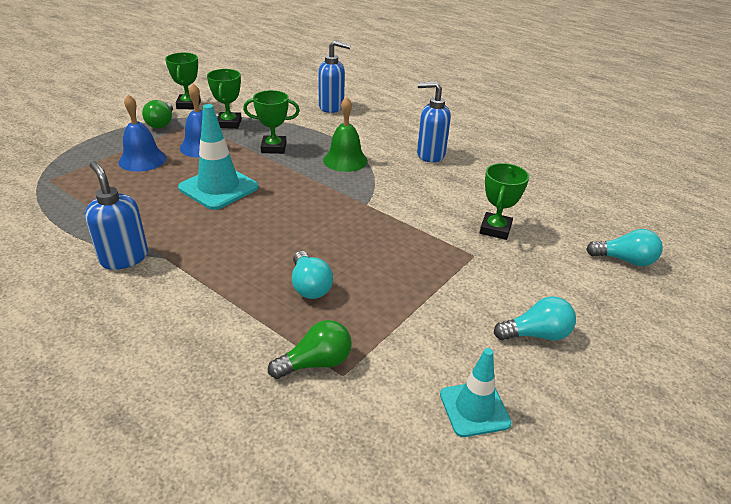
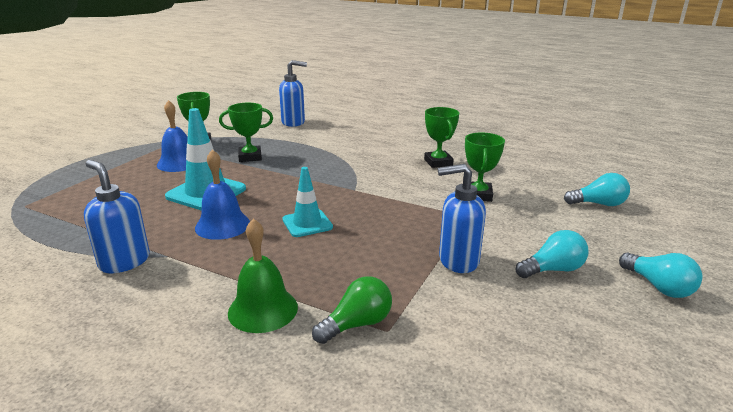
camera: 10 degrees left, 10 degrees down
blue bell [119,94,166,172] -> blue bell moved to [195,150,250,240]
green light bulb [142,100,173,129] -> none
green trophy [165,53,201,109] -> green trophy moved to [424,107,459,168]
turquoise light bulb [292,251,333,299] -> turquoise light bulb moved to [619,252,702,298]
green bell [323,97,368,172] -> green bell moved to [228,219,298,333]
blue soap dispenser [417,81,451,162] -> blue soap dispenser moved to [438,164,486,273]
turquoise traffic cone [440,348,512,437] -> turquoise traffic cone moved to [282,167,333,237]

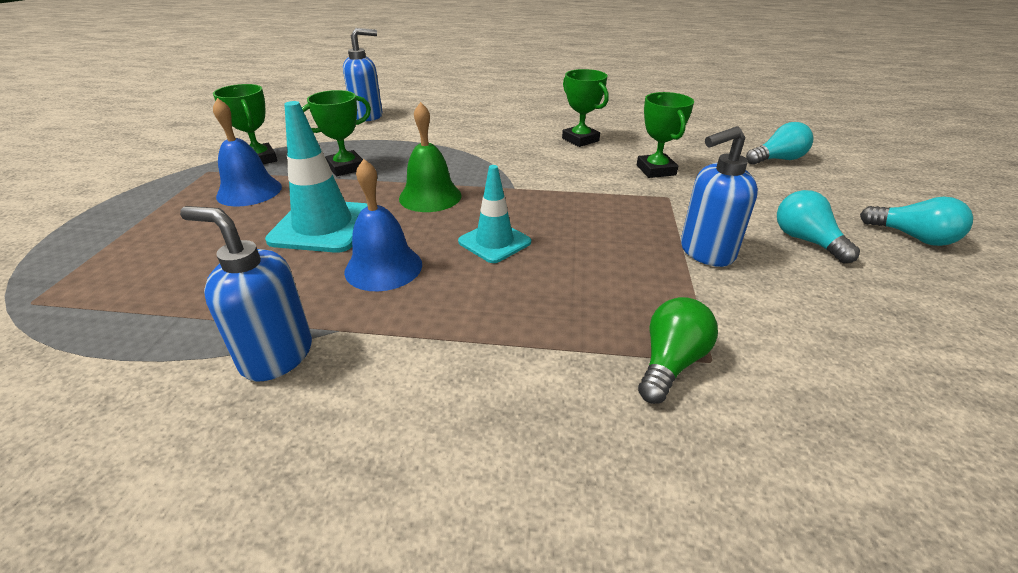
camera: 20 degrees left, 10 degrees up
green bell [228,219,298,333] -> green bell moved to [399,102,462,212]
turquoise light bulb [515,230,588,278] -> turquoise light bulb turned 75 degrees counterclockwise [777,190,860,263]

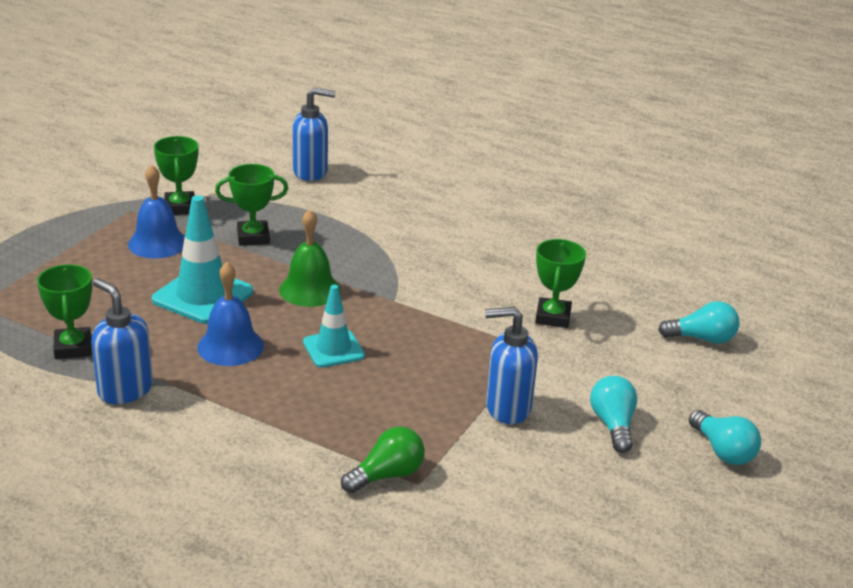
camera: 20 degrees right, 5 degrees down
green trophy [562,69,609,147] -> green trophy moved to [37,264,92,359]

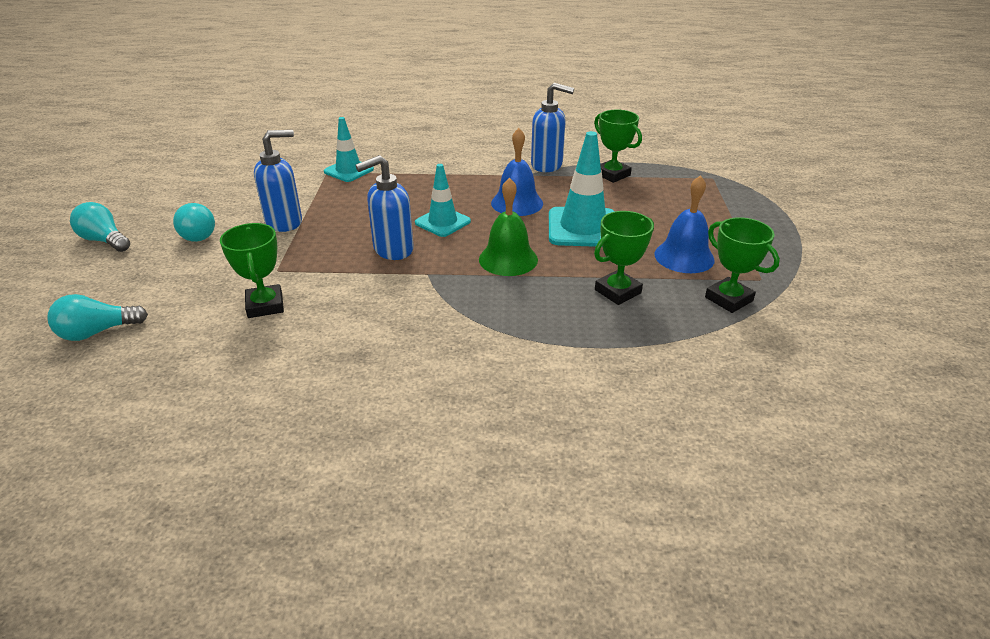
camera: 155 degrees right, 5 degrees up
blue soap dispenser [292,87,336,181] -> blue soap dispenser moved to [355,155,414,260]
green light bulb [341,427,425,493] -> turquoise traffic cone [324,117,374,182]

